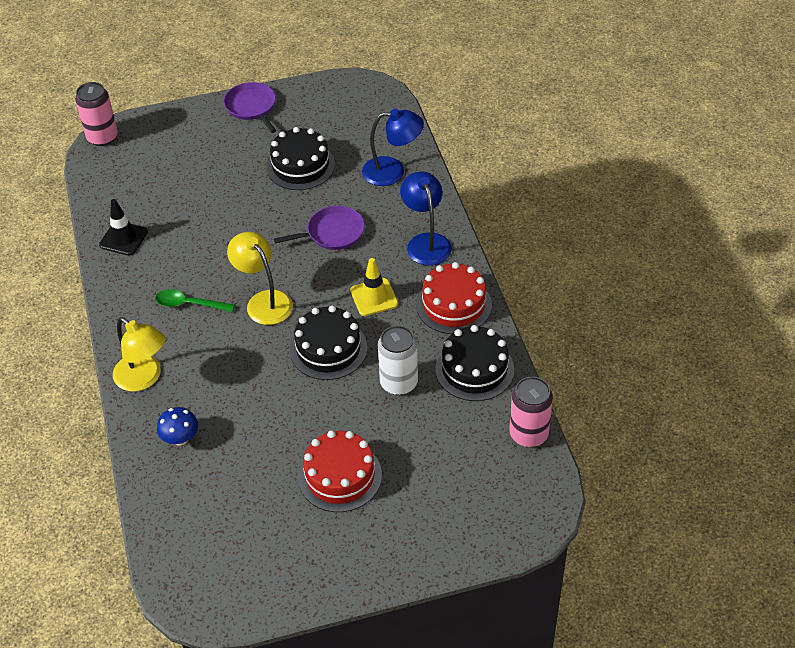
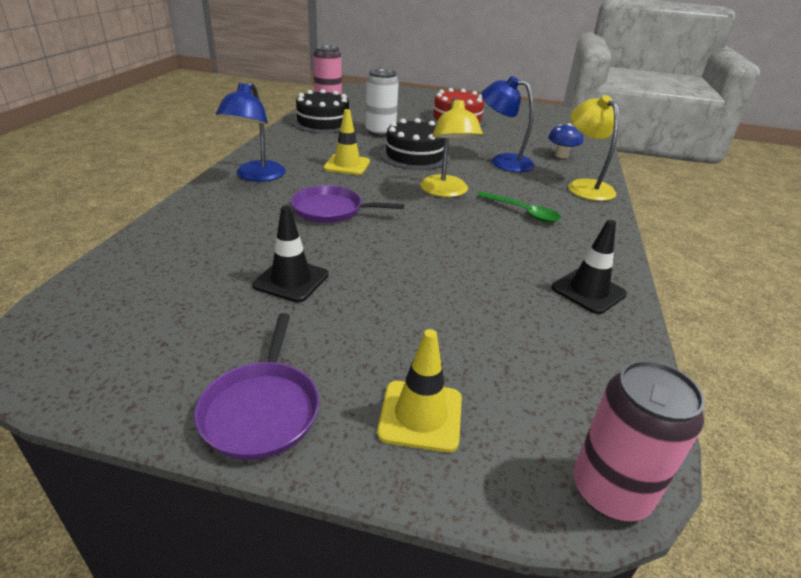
camera: 155 degrees left, 15 degrees down
black cake [266,127,335,190] -> black traffic cone [252,206,328,302]
blue lamp [362,109,424,186] -> blue lamp moved to [481,76,535,172]
red cake [416,262,492,334] -> none
none -> yellow traffic cone [377,329,462,452]

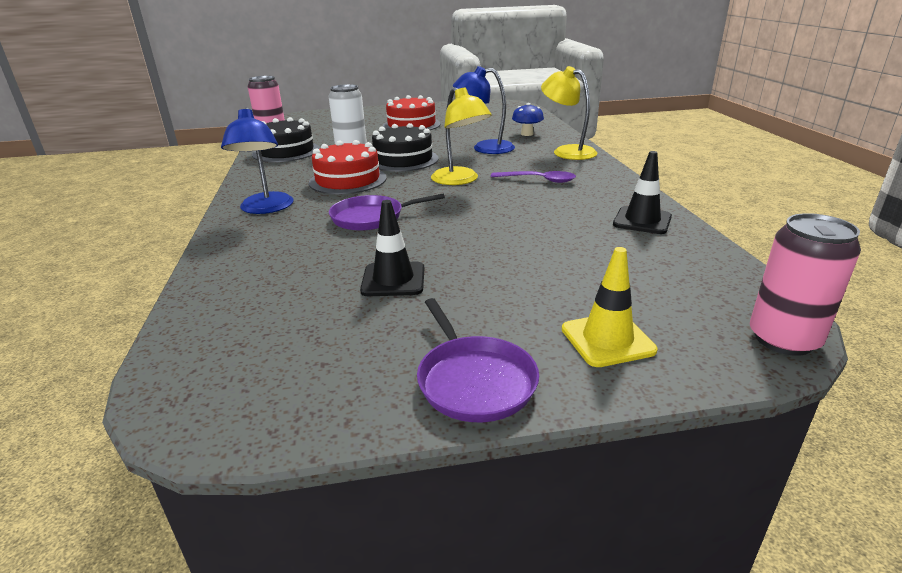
camera: 20 degrees left, 5 degrees down
yellow traffic cone [323,109,370,175] -> red cake [309,140,387,194]
green spoon [477,192,561,222] -> purple spoon [491,171,576,183]

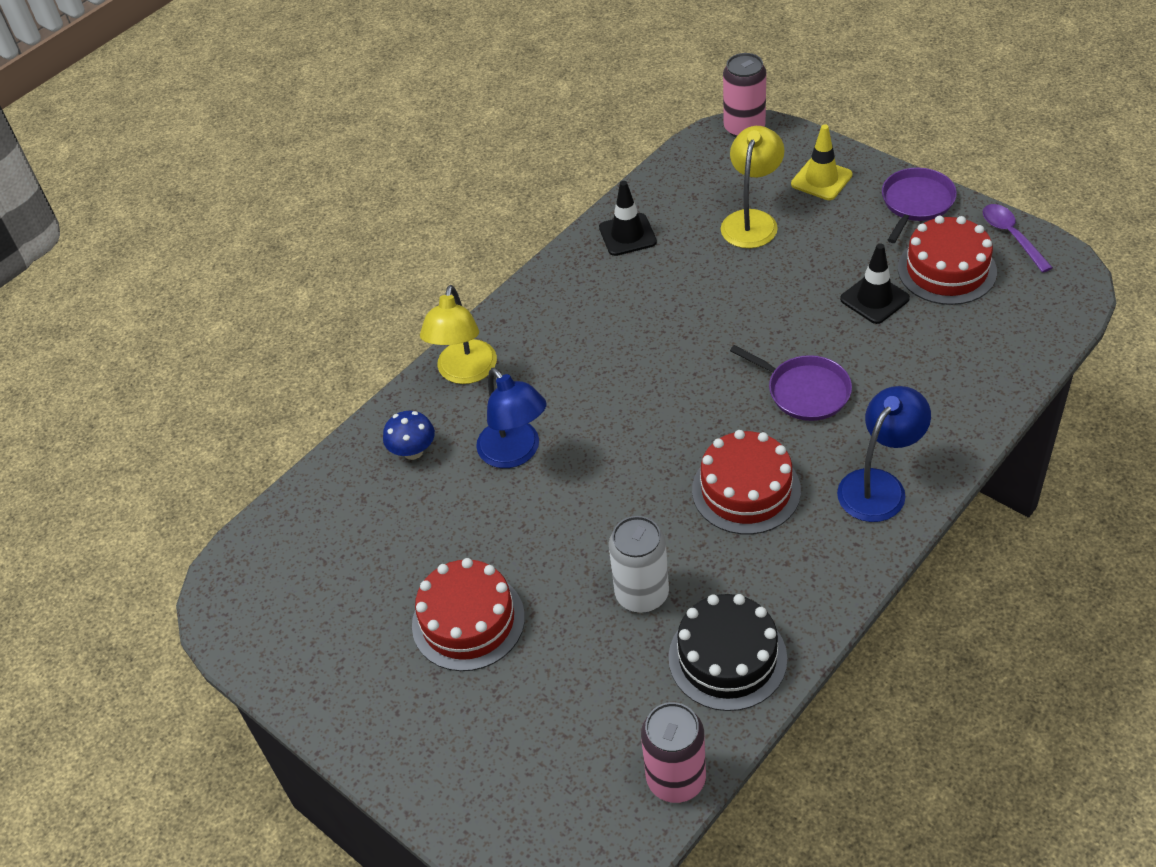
camera: 125 degrees left, 20 degrees up
black cake [372,123,439,172] -> none
yellow lamp [431,87,492,185] -> yellow lamp moved to [721,126,785,248]
purple spoon [491,171,576,183] -> purple spoon moved to [983,204,1053,273]
none -> red cake [898,216,997,305]

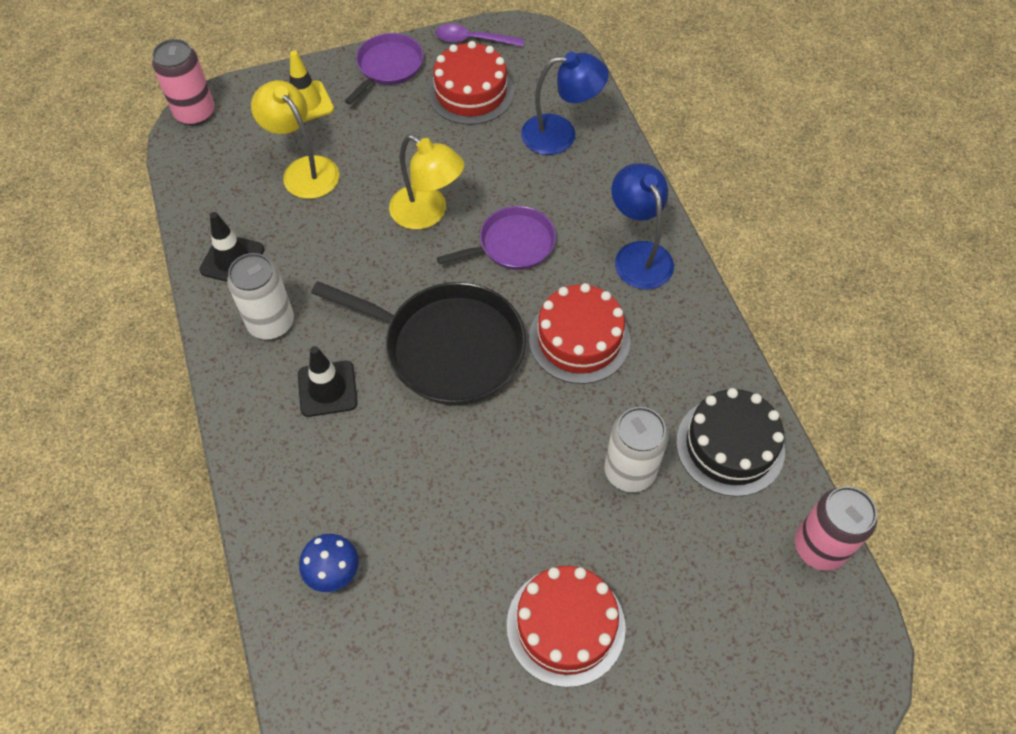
camera: 65 degrees left, 10 degrees up
yellow lamp [420,285,497,384] -> yellow lamp moved to [389,135,465,229]
blue lamp [476,368,547,468] -> blue lamp moved to [521,52,609,155]
black traffic cone [840,244,910,324] -> black traffic cone moved to [298,346,358,417]
purple pan [882,168,957,243] -> purple pan turned 60 degrees clockwise [345,33,424,105]
none -> white can [227,253,294,339]
none -> black pan [311,281,526,405]

